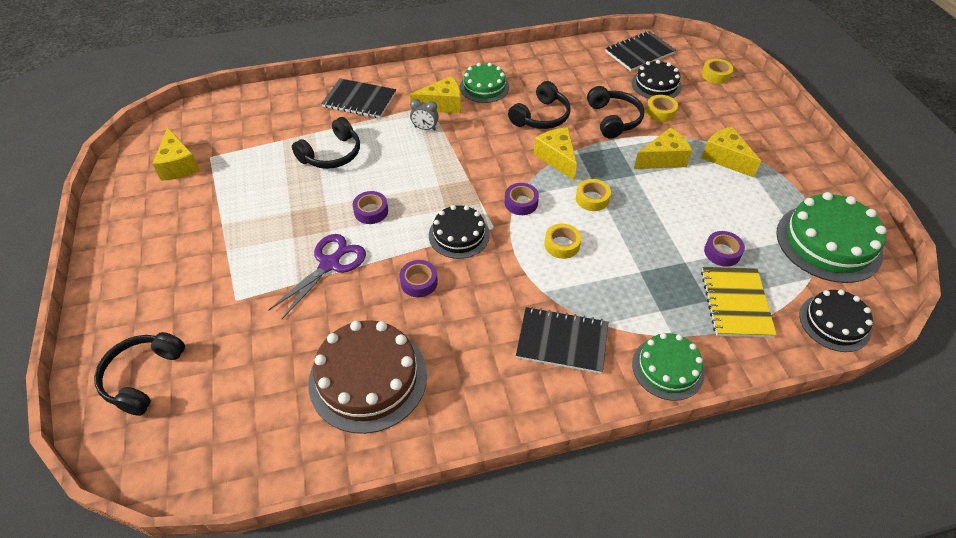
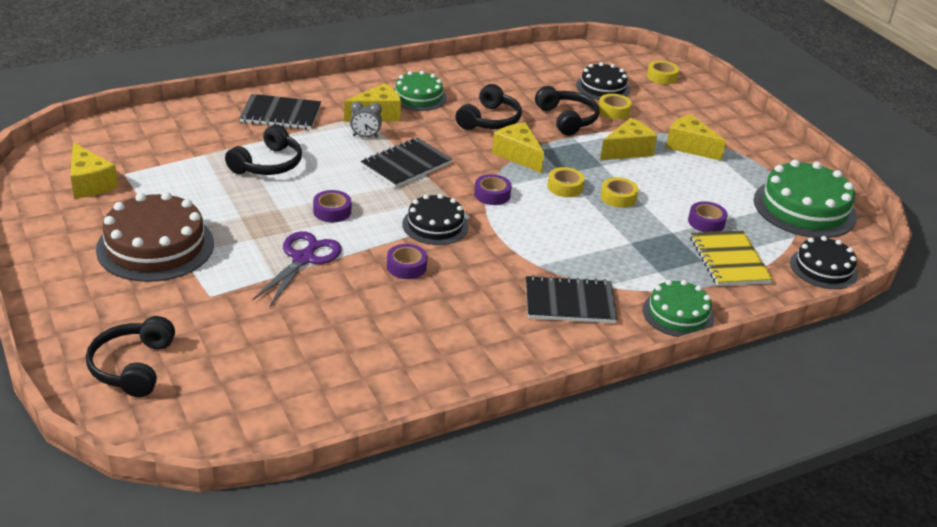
camera: 15 degrees left, 15 degrees down
brown cake [309,320,427,434] -> brown cake moved to [96,192,214,282]
yellow tape [544,223,581,259] -> yellow tape moved to [601,177,638,208]
black notebook [605,31,676,71] -> black notebook moved to [361,138,452,188]

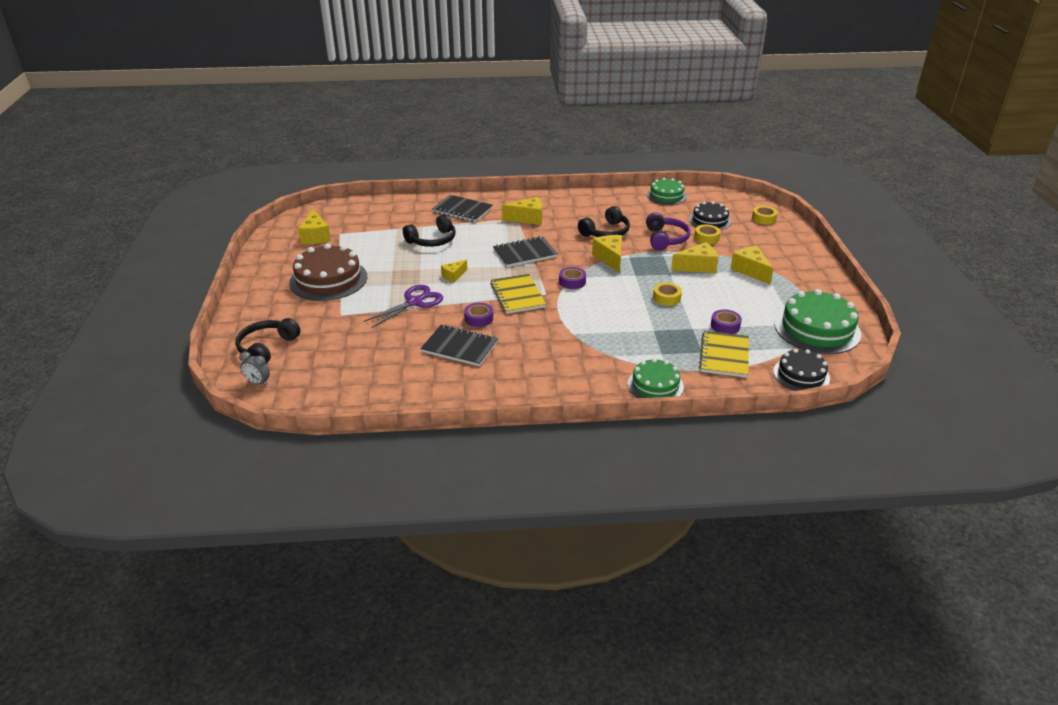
camera: 25 degrees right, 0 degrees up
purple tape [313,190,351,222] -> yellow cheese [441,260,467,282]
grey clock [350,102,382,138] -> grey clock moved to [239,352,270,386]
green cake [394,71,447,111] -> green cake moved to [647,178,687,205]
black cake [402,194,469,245] -> yellow notebook [490,274,546,314]
black notebook [526,275,618,323] -> black notebook moved to [421,325,498,366]
black headphones [535,86,599,136] -> purple headphones [646,212,690,250]
yellow tape [547,167,585,197] -> none

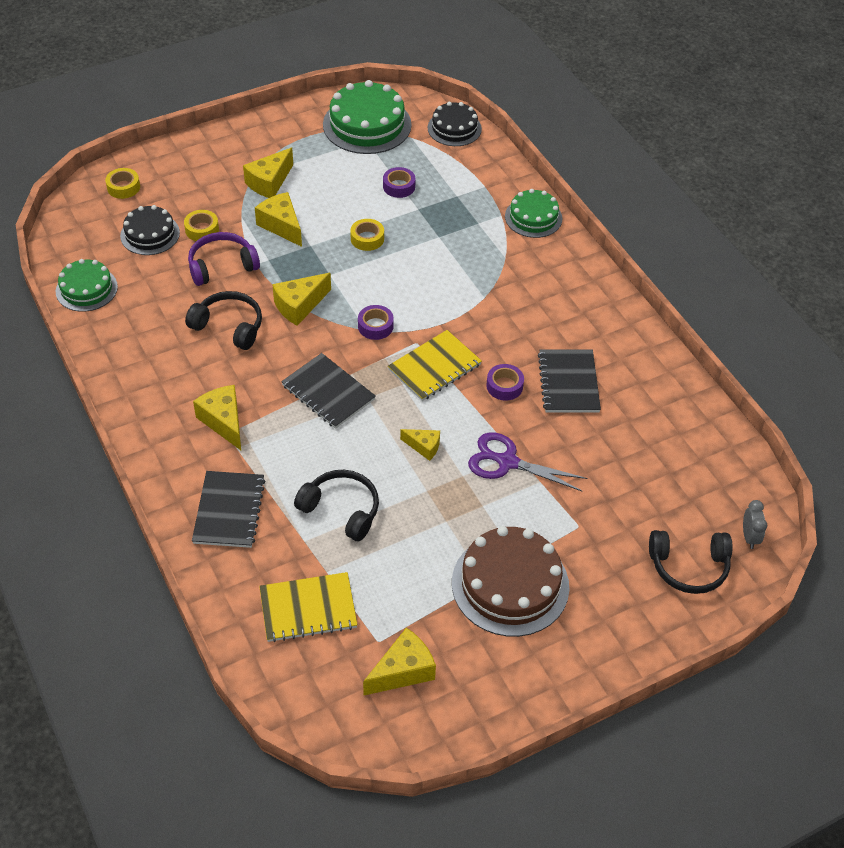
camera: 115 degrees left, 15 degrees up
yellow notebook [699,331,749,378] -> yellow notebook moved to [259,572,358,642]

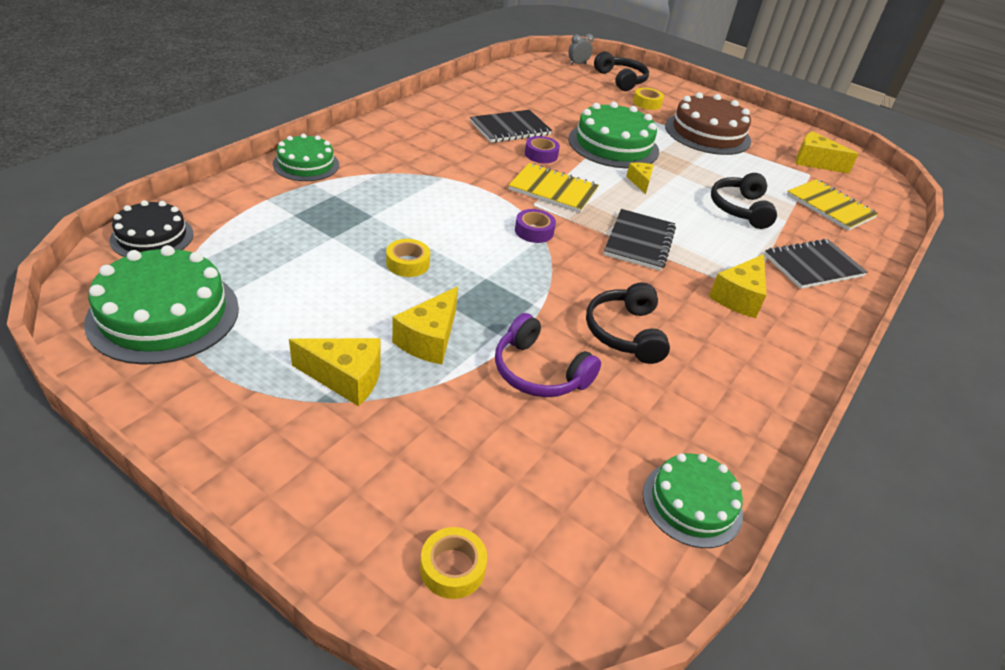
camera: 120 degrees left, 10 degrees down
black cake [120,205,180,255] -> none
yellow tape [184,210,219,241] -> yellow tape moved to [633,88,664,110]
yellow cheese [272,273,331,326] -> none
purple tape [383,167,416,198] -> none
purple scissors [468,432,587,491] -> green cake [568,102,659,168]

